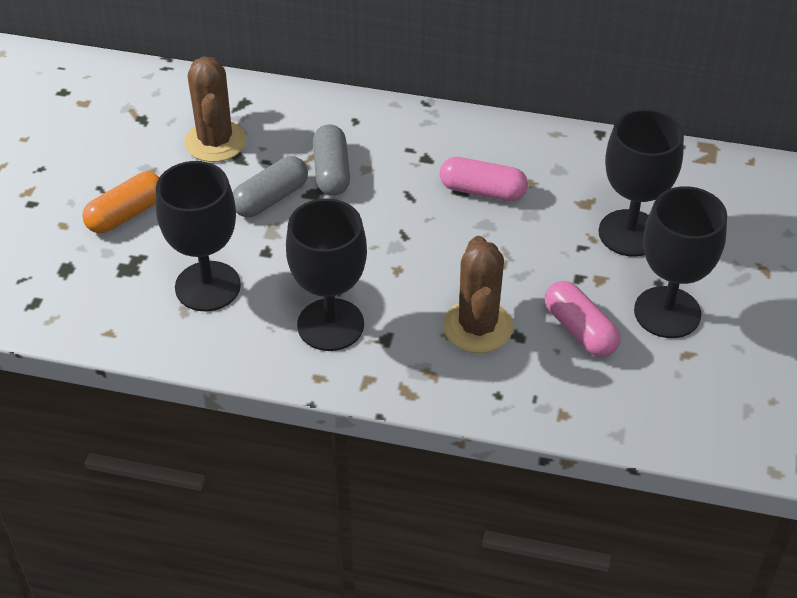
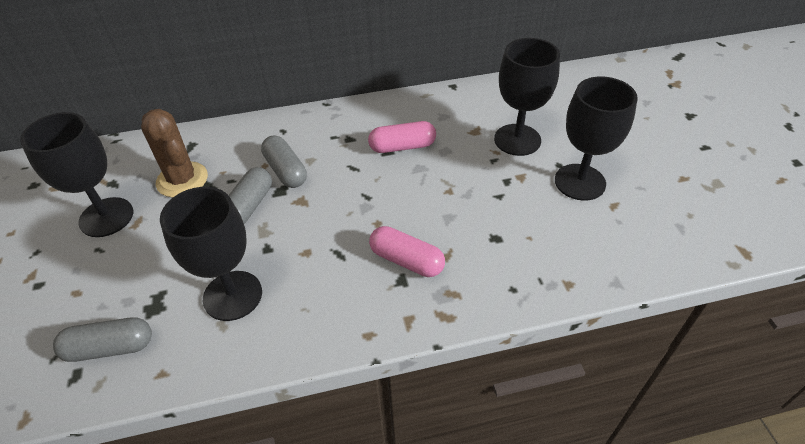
camera: 25 degrees left, 0 degrees up
orange capsule [82,172,160,233] -> none
black goblet [286,198,367,351] -> black goblet moved to [20,112,133,237]
brown cactus [443,236,513,353] -> none
pink capsule [545,281,621,357] -> pink capsule moved to [369,226,445,277]
none -> grey capsule [53,317,152,362]

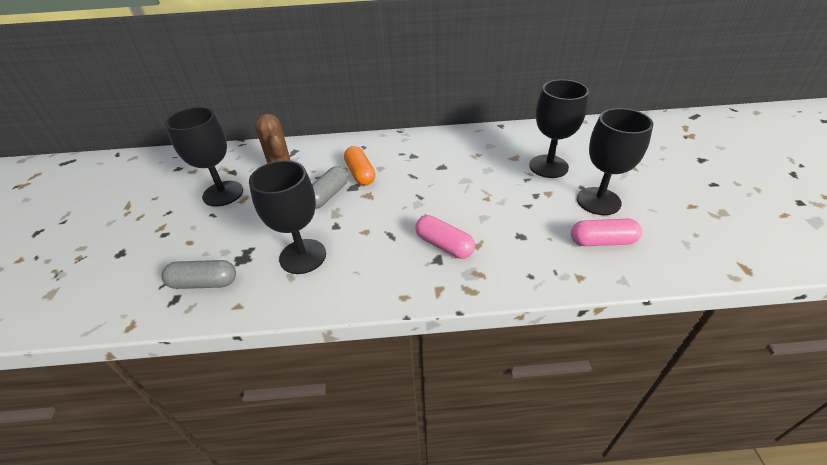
camera: 10 degrees right, 5 degrees down
grey capsule [261,136,307,188] -> orange capsule [344,146,376,185]
pink capsule [368,121,436,153] -> pink capsule moved to [571,219,642,246]

